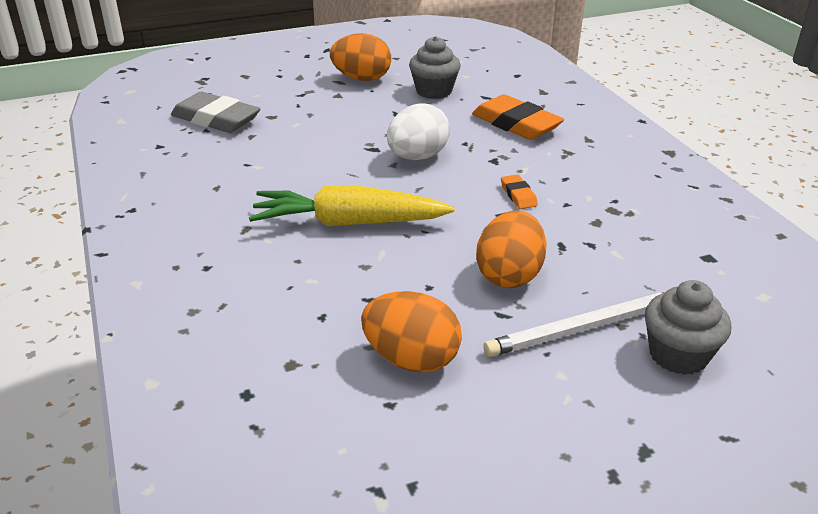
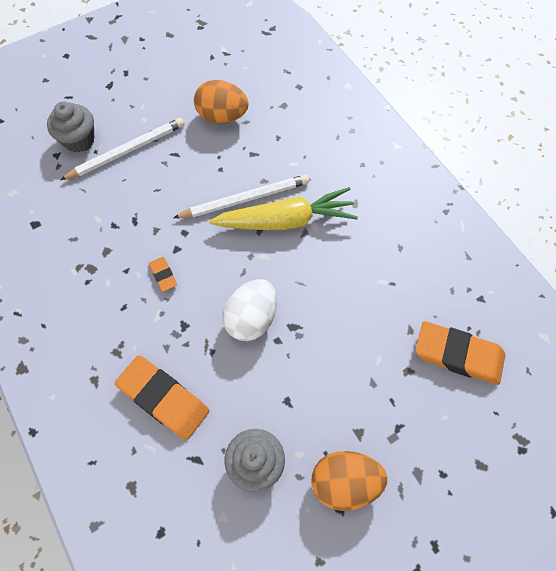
camera: 170 degrees right, 30 degrees up
grey eraser [171,92,260,133] -> orange eraser [415,321,505,385]
orange egg [476,210,547,288] -> none
none -> white pencil [173,175,309,218]

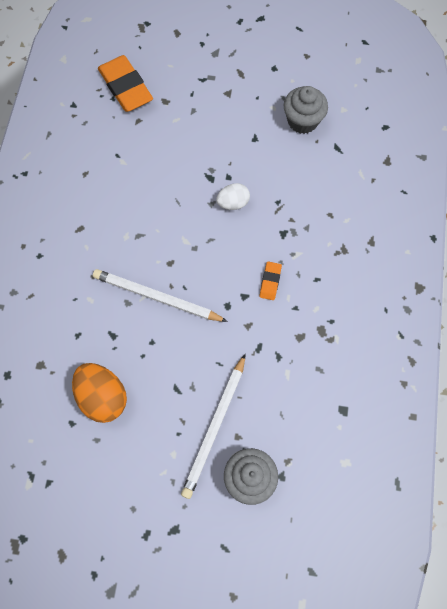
camera: 140 degrees left, 5 degrees up
white pencil [60,118,185,180] -> white pencil turned 75 degrees counterclockwise [181,354,246,499]
orange eraser [115,355,209,440] -> none
yellow carrot [209,187,358,230] -> none
white egg [222,279,277,341] -> white egg [216,183,250,210], size x0.61
orange egg [311,451,387,511] -> none

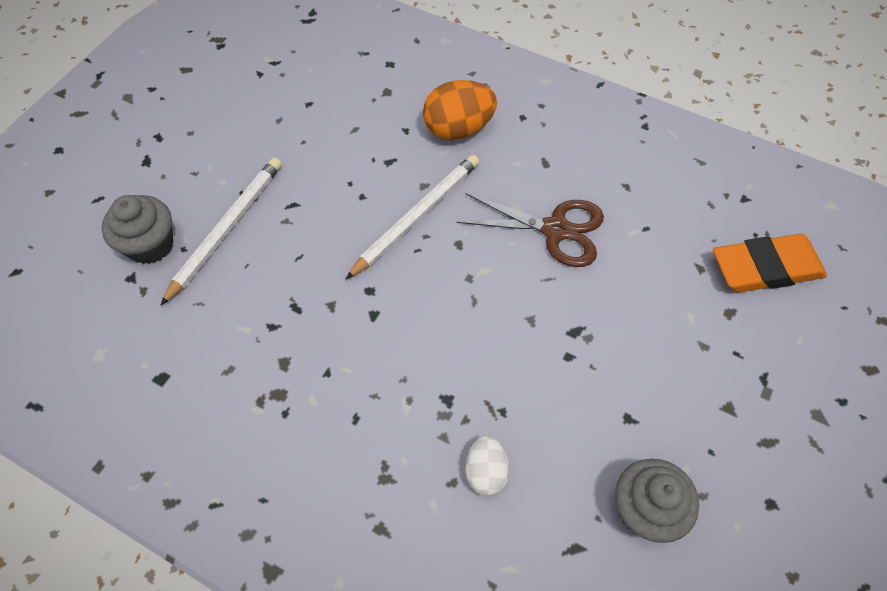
camera: 110 degrees right, 10 degrees down
orange egg [72,363,127,423] -> orange egg moved to [423,80,497,140]
white pencil [181,354,246,499] -> white pencil turned 75 degrees clockwise [160,158,282,306]
white egg [216,183,250,210] -> white egg moved to [465,435,510,496]
orange eraser [260,261,282,300] -> none
none -> brown scissors [457,193,604,267]

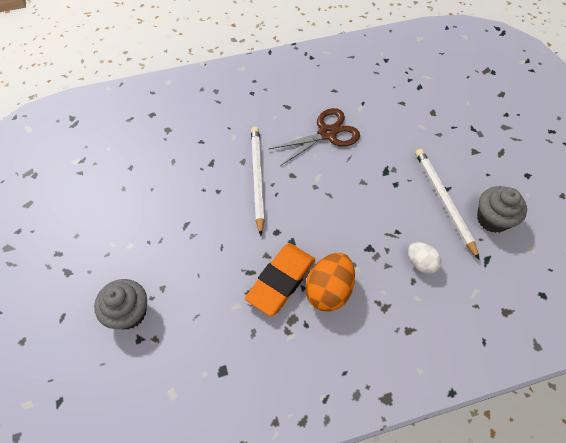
camera: 45 degrees left, 0 degrees up
white pencil [160,158,282,306] -> white pencil moved to [415,149,480,260]
orange egg [423,80,497,140] -> orange egg moved to [305,253,355,312]
orange eraser [713,234,827,293] -> orange eraser moved to [245,244,315,316]

